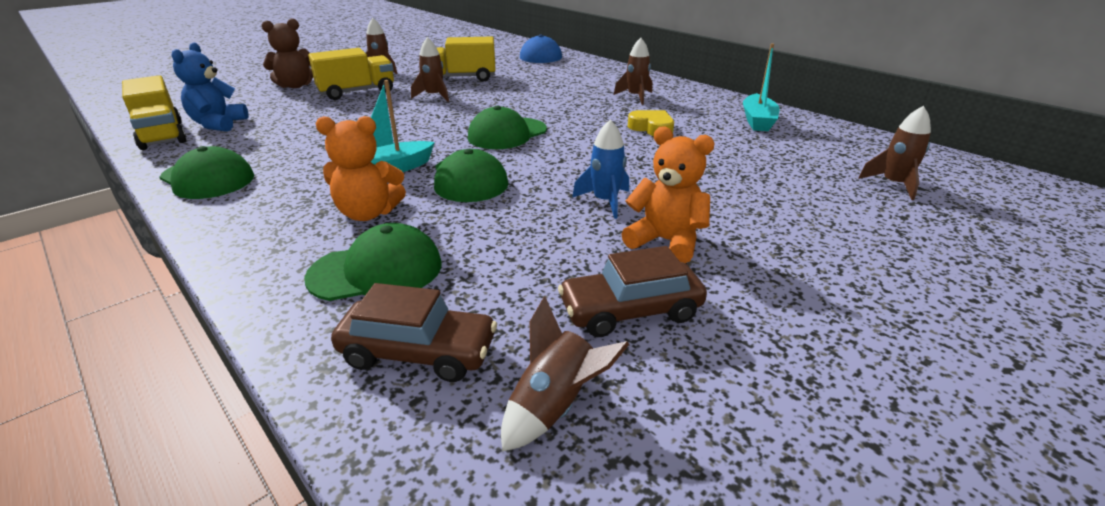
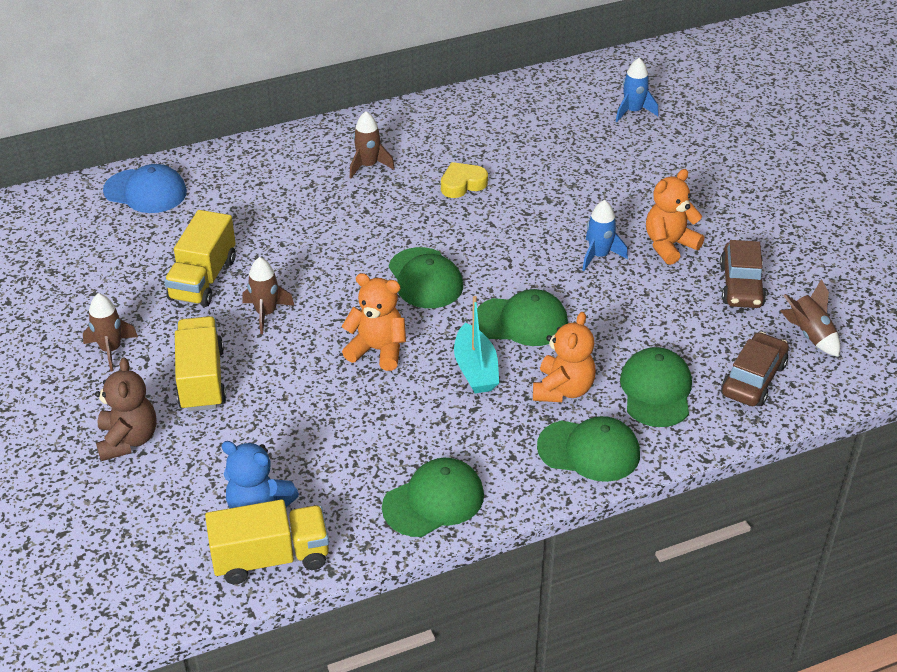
camera: 70 degrees left, 10 degrees up
turquoise boat [743,43,779,131] -> none
brown rocket [858,106,931,200] -> blue rocket [616,58,659,122]
none -> orange teddy bear [341,273,406,371]
none -> green cap [537,416,640,482]

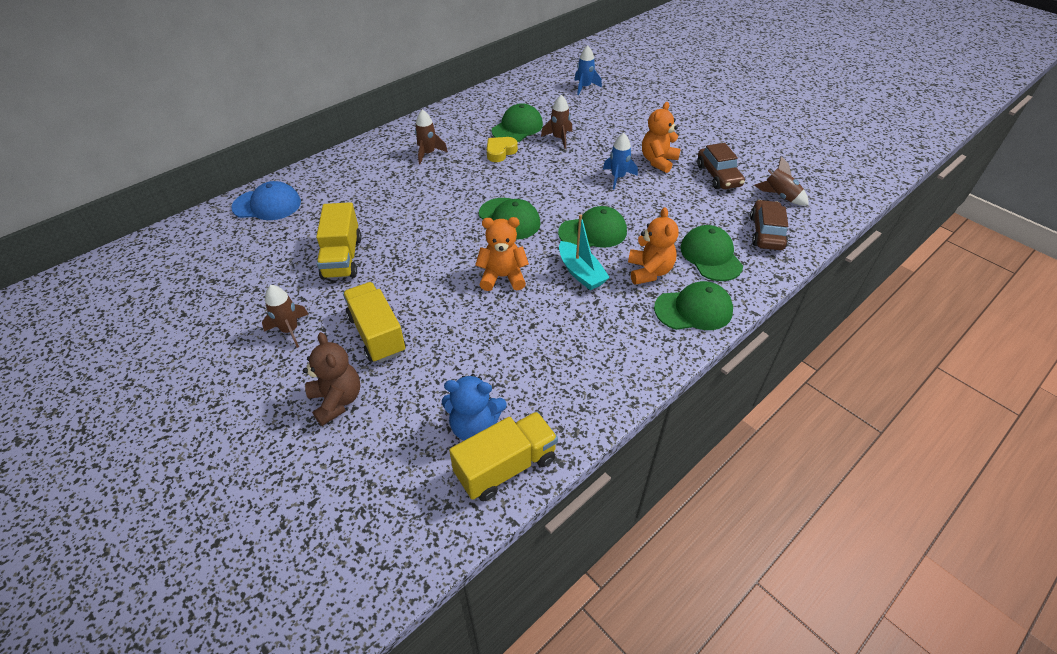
camera: 20 degrees left, 5 degrees up
brown rocket [243,257,295,334] -> brown rocket moved to [541,95,572,149]
green cap [382,458,484,537] -> green cap moved to [492,103,543,142]

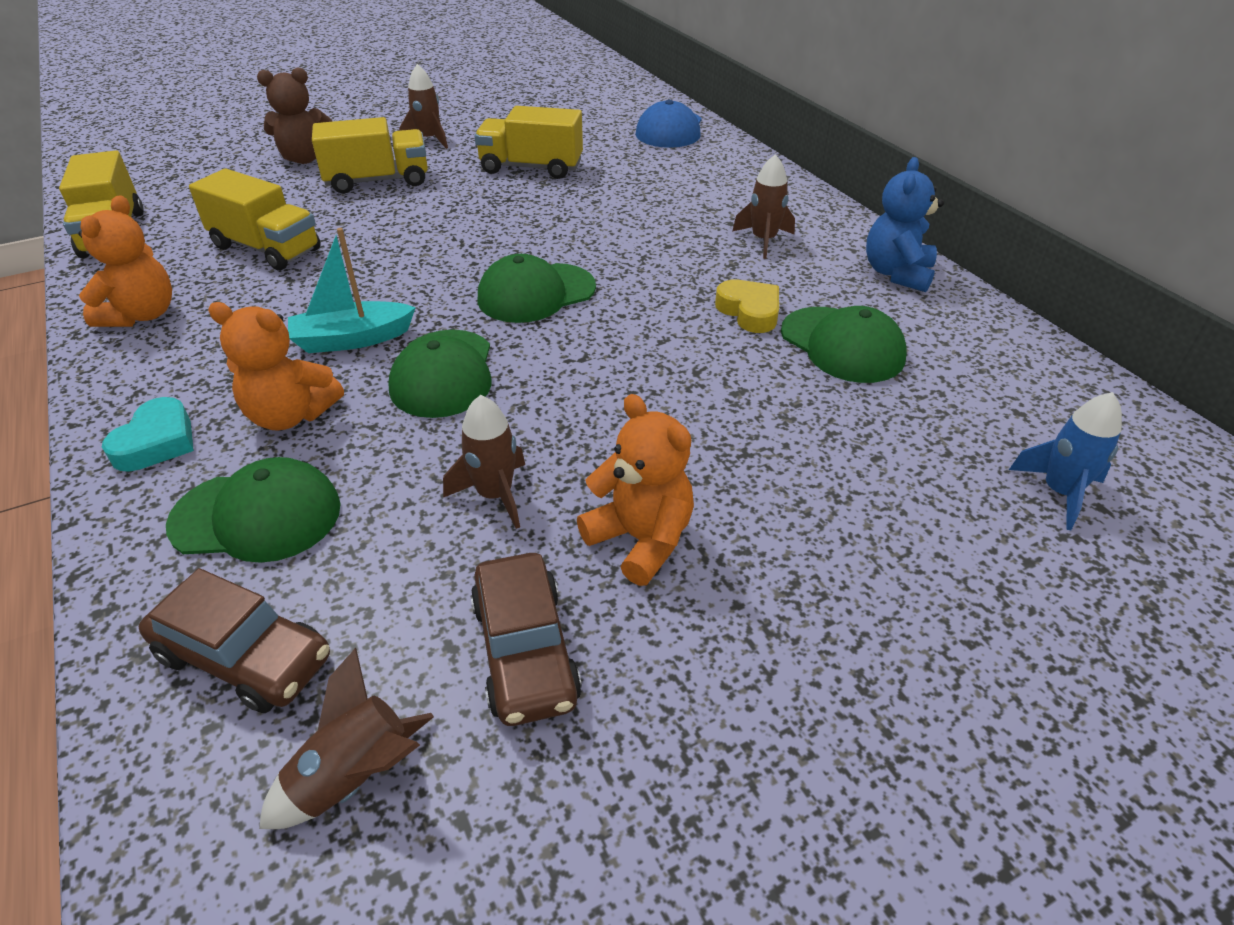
camera: 105 degrees right, 5 degrees down
blue teddy bear [442,374,506,441] -> blue teddy bear moved to [866,157,944,292]
orange teddy bear [475,217,529,291] -> orange teddy bear moved to [79,195,172,327]
brown rocket [541,95,572,149] -> brown rocket moved to [443,395,525,529]
blue rocket [603,133,638,189] -> none
green cap [654,281,733,330] -> turquoise heart [102,397,194,472]
brown car [697,143,745,189] -> brown car turned 105 degrees counterclockwise [471,553,582,726]
none -> yellow truck [189,169,321,271]

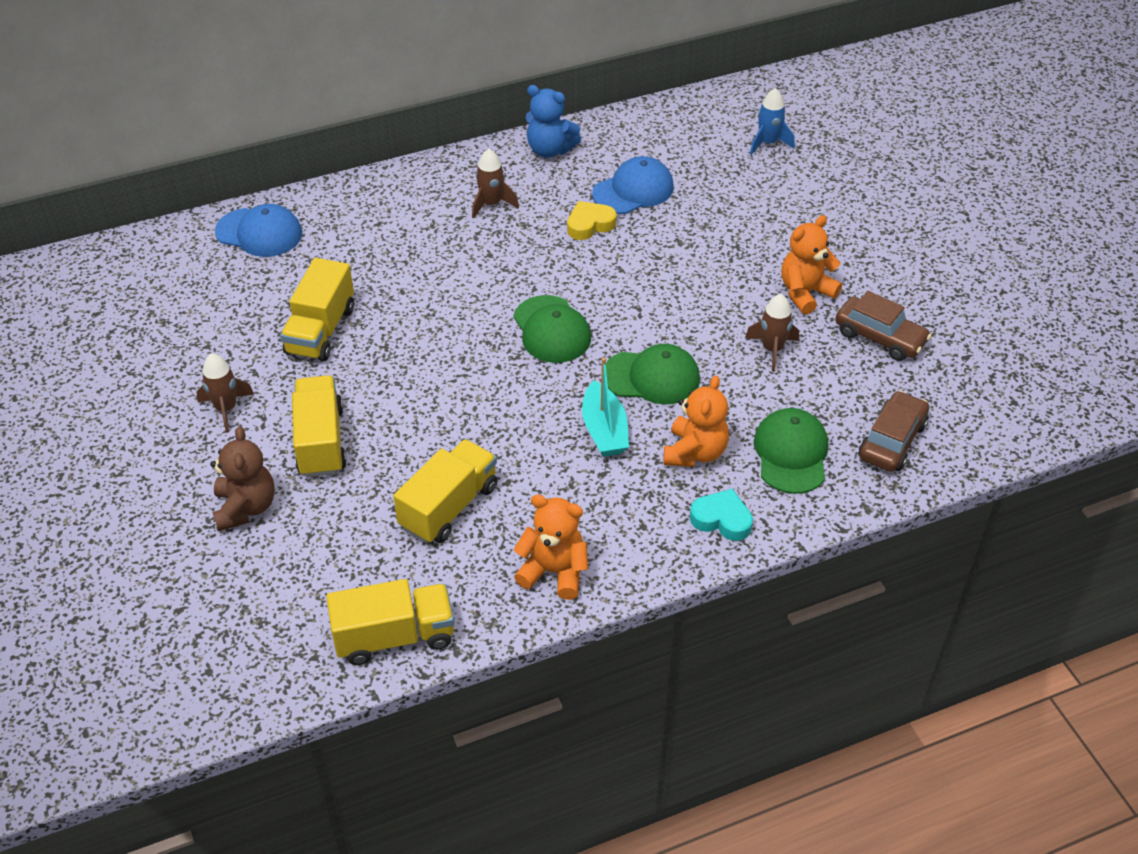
camera: 85 degrees left, 5 degrees up
brown rocket [259,648,434,829] -> none
brown car [471,553,582,726] -> brown car turned 45 degrees clockwise [835,291,932,361]
green cap [781,306,907,383] -> blue cap [592,156,674,214]

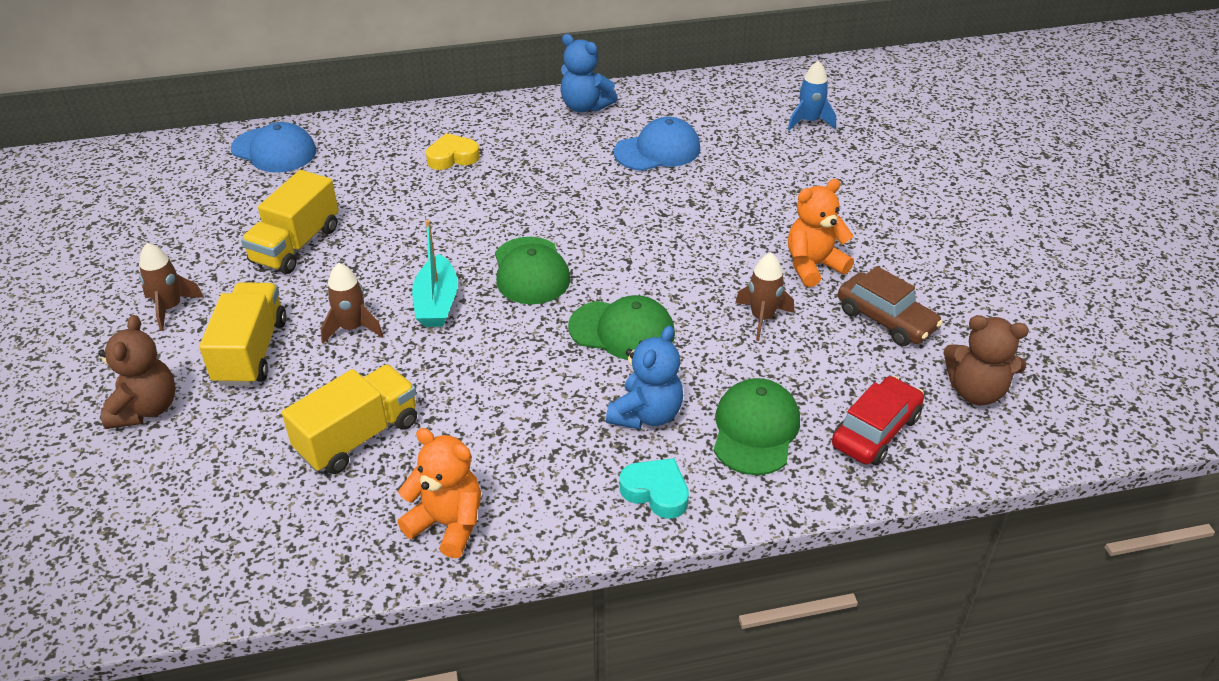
camera: 10 degrees right, 5 degrees down
yellow truck [326,579,454,665] -> none
brown rocket [472,149,519,218] -> brown rocket moved to [321,263,383,344]
yellow heart [567,201,617,240] -> yellow heart moved to [426,133,480,170]
turquoise boat [582,358,629,457] -> turquoise boat moved to [412,220,458,327]
orange teddy bear [664,375,729,467] -> blue teddy bear [606,325,683,429]
brown car [859,391,929,472] -> red car [832,376,924,465]
none -> brown teddy bear [943,315,1029,405]

